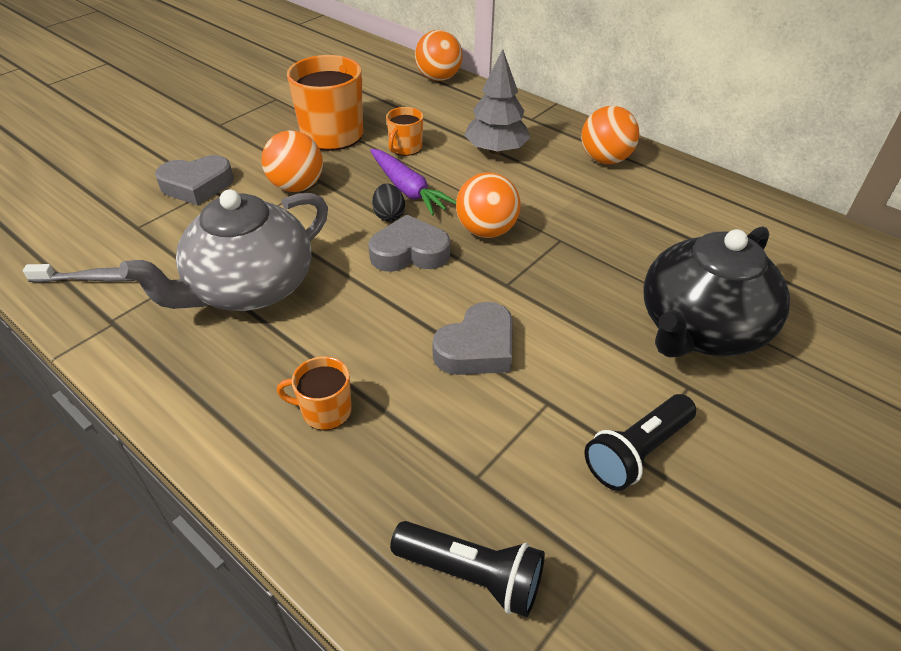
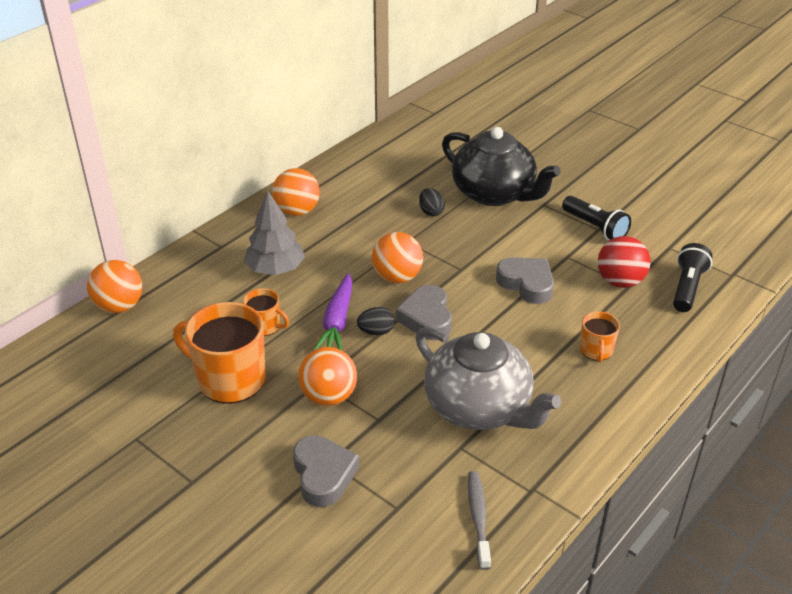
camera: 90 degrees left, 5 degrees down
purple carrot [370,149,456,216] -> purple carrot turned 135 degrees clockwise [313,273,352,351]
none -> black egg [419,188,445,216]
none -> red ball [598,236,651,288]

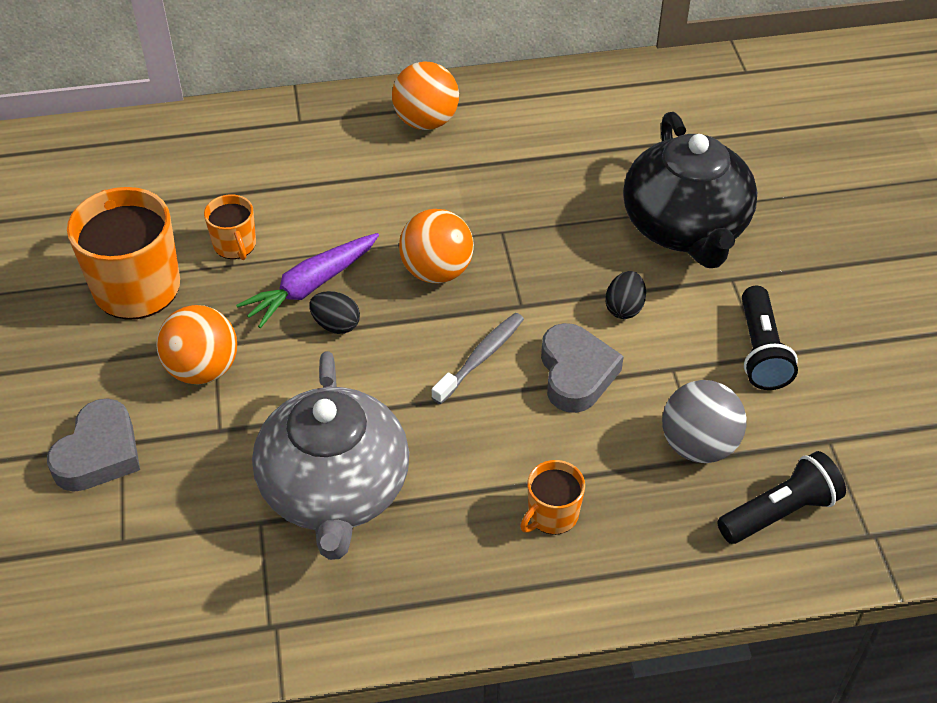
camera: 40 degrees right, 10 degrees up
orange ball [87,260,142,313] -> none
grey tree [244,191,305,275] -> none
grey heart [396,285,452,340] -> none
black egg [419,188,445,216] -> black egg moved to [605,271,646,319]
grey toothbrush [468,471,491,570] -> grey toothbrush moved to [431,313,524,404]
red ball [598,236,651,288] -> grey ball [662,380,746,463]

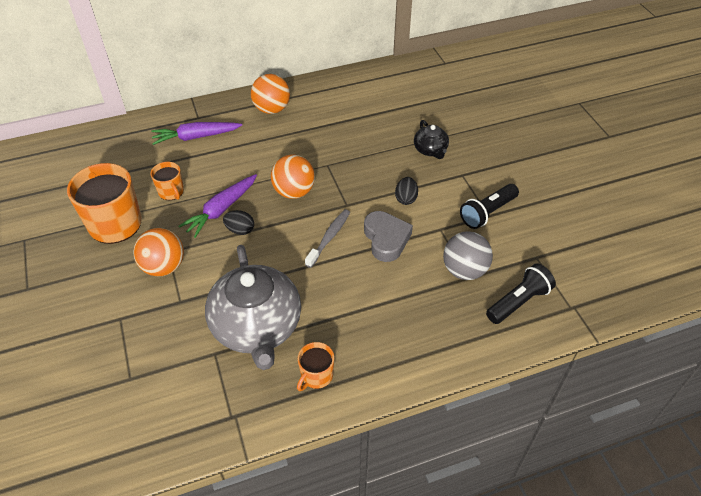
camera: 10 degrees left, 0 degrees up
grey heart [47,398,140,492] -> none
orange mug [520,460,585,535] -> orange mug moved to [297,342,334,391]
black teapot [623,112,757,268] -> black teapot [414,120,449,159], size x0.47
black flashlight [742,285,798,390] -> black flashlight turned 60 degrees clockwise [460,184,519,229]
none -> purple carrot [151,122,242,145]

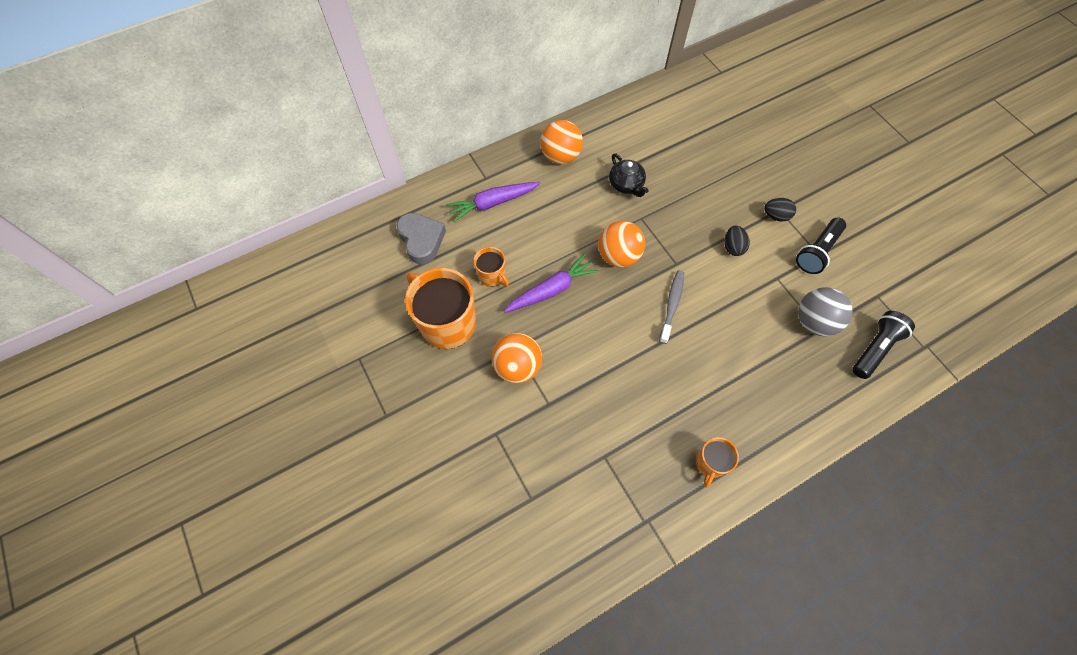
camera: 10 degrees left, 15 degrees up
purple carrot [179,174,257,238] -> purple carrot turned 150 degrees counterclockwise [504,254,598,313]
grey teapot [205,245,301,370] -> none
black egg [223,210,254,235] -> black egg moved to [764,198,796,221]
grey heart [364,211,413,262] -> grey heart moved to [396,213,446,264]
black teapot [414,120,449,159] -> black teapot moved to [609,153,648,197]

